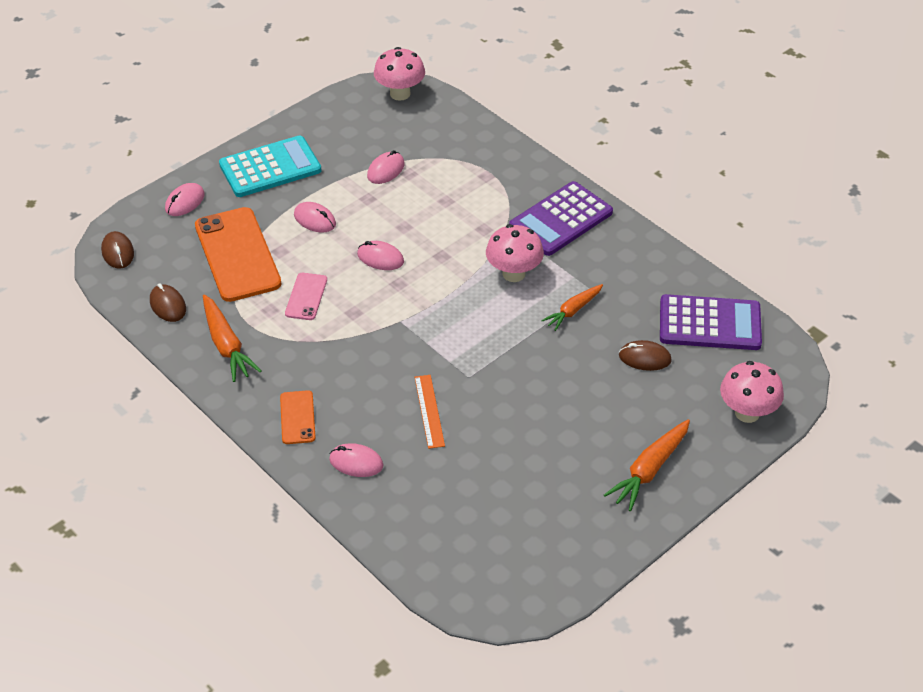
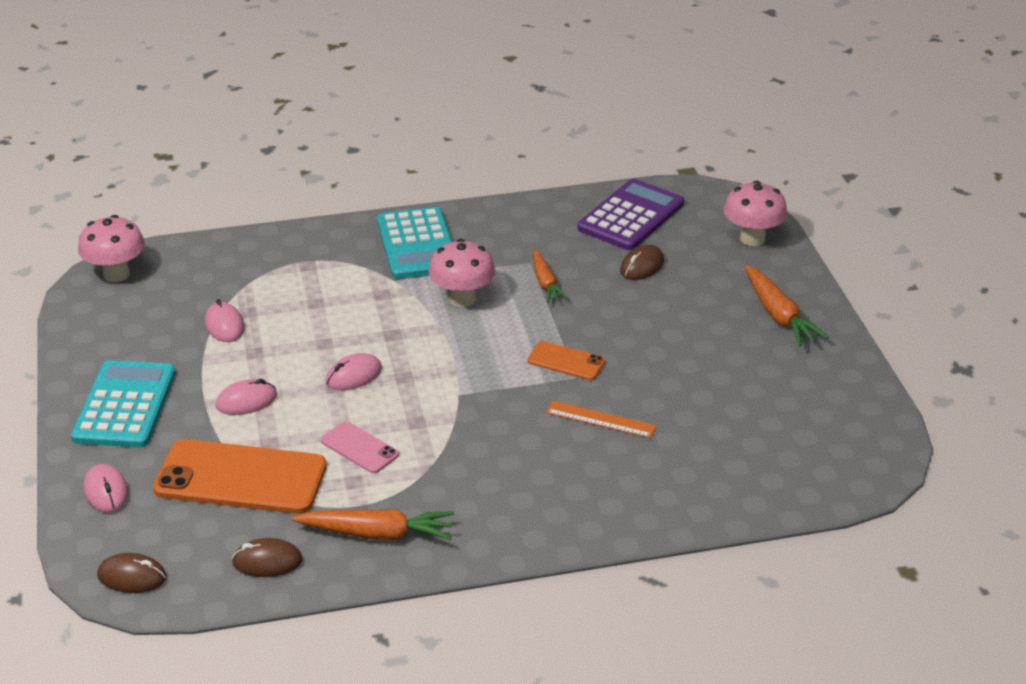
camera: 60 degrees left, 10 degrees down
orange phone [280,390,316,444] -> orange phone moved to [527,341,605,380]
pink mouse [329,443,384,477] -> none
purple calculator [509,181,613,256] -> turquoise calculator [377,207,452,279]

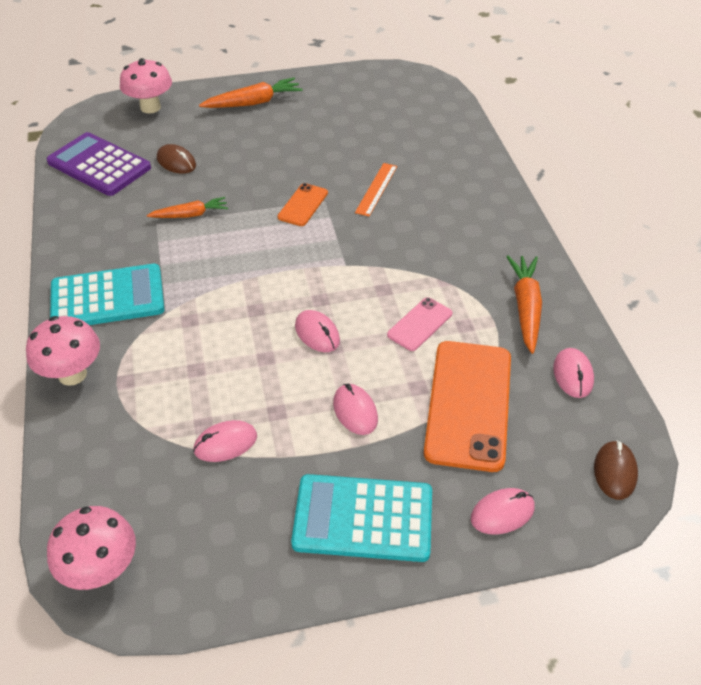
camera: 90 degrees left, 10 degrees up
brown mouse [232,538,303,577] -> pink mouse [553,348,594,398]
pink mushroom [428,239,495,307] -> pink mushroom moved to [26,316,100,386]

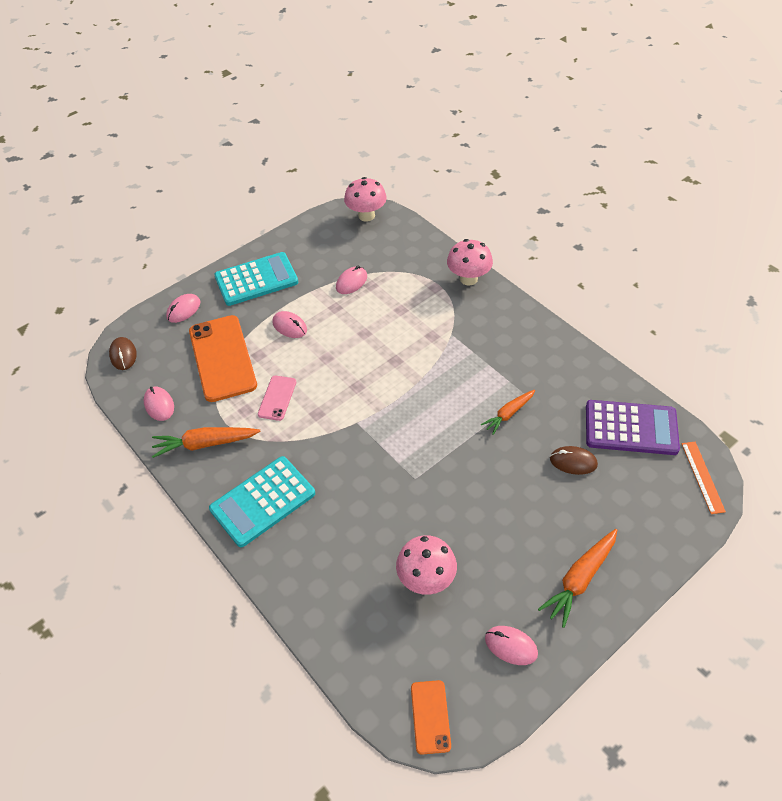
camera: 155 degrees right, 5 degrees up
turquoise calculator [50,264,165,325] -> turquoise calculator moved to [209,456,315,547]
pink mushroom [120,58,172,113] -> pink mushroom moved to [396,535,457,595]
orange phone [278,183,328,226] -> orange phone moved to [411,680,451,755]
pink mouse [295,310,340,352] -> pink mouse moved to [485,626,538,665]
orange ruler [355,163,397,216] -> orange ruler moved to [682,442,726,514]
orange carrot [506,256,542,354] -> orange carrot turned 105 degrees clockwise [152,427,261,458]

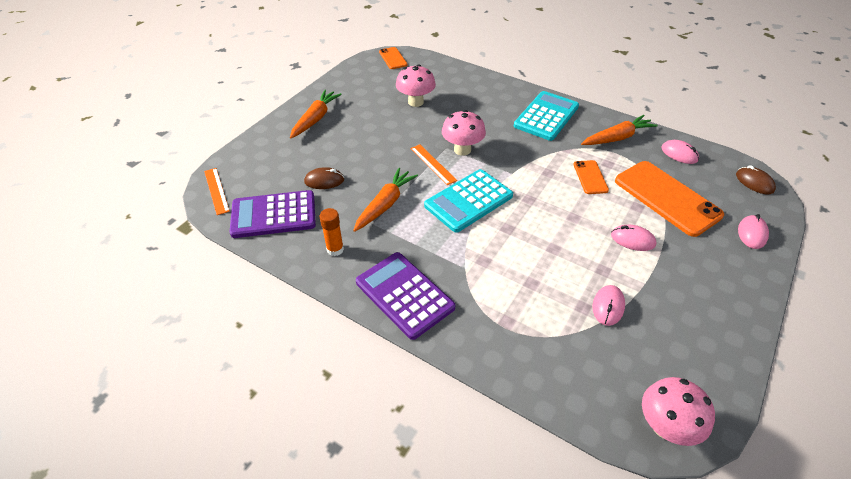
camera: 160 degrees right, 5 degrees down
turquoise calculator [214,252,298,306] -> turquoise calculator moved to [424,169,513,233]
pink phone [258,376,296,421] -> orange phone [573,160,609,194]
pink mushroom [447,239,493,286] -> pink mushroom moved to [442,110,486,156]
orange carrot [481,390,535,435] -> orange carrot [353,168,418,232], size x1.50
pink mouse [485,626,538,665] -> none
none -> orange glue stick [320,208,344,256]
none -> purple calculator [356,252,455,340]
none -> orange ruler [411,145,457,185]

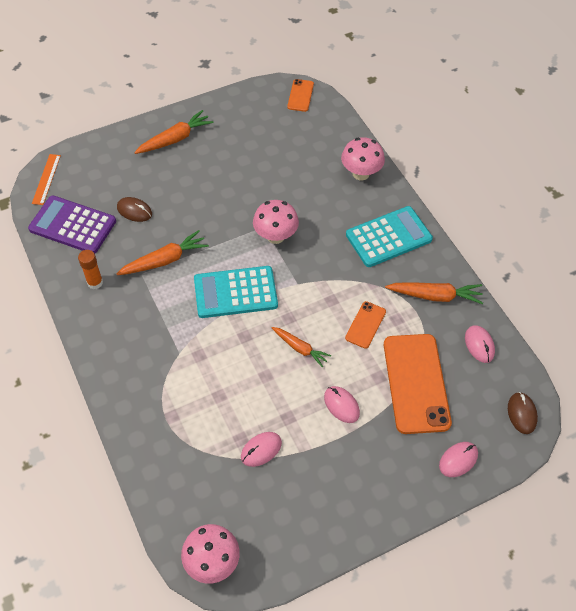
camera: 30 degrees right, 10 degrees up
purple calculator [356,252,455,340] -> none
pink mushroom [396,65,436,107] -> pink mushroom moved to [341,137,385,180]
orange ruler [411,145,457,185] -> none
none -> orange carrot [272,327,331,367]

